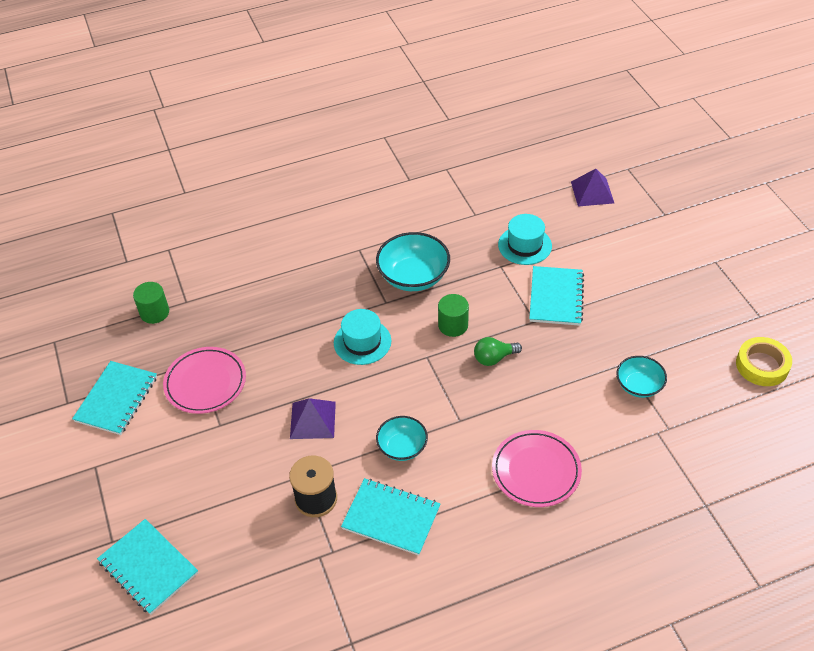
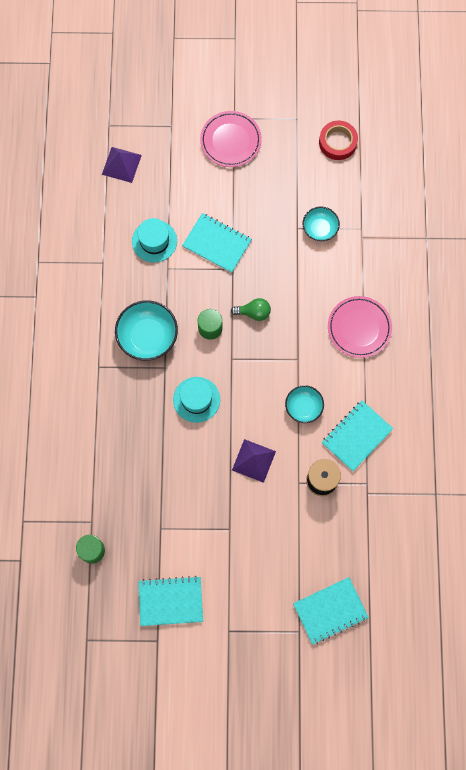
camera: 70 degrees left, 25 degrees up
turquoise notebook [72,361,157,435] -> turquoise notebook turned 45 degrees counterclockwise [138,576,203,626]
pink plate [163,347,246,414] -> pink plate moved to [200,111,262,167]
green light bulb [474,337,522,366] -> green light bulb turned 90 degrees counterclockwise [231,298,271,321]
yellow tape [736,337,792,386] -> red tape [319,121,358,160]

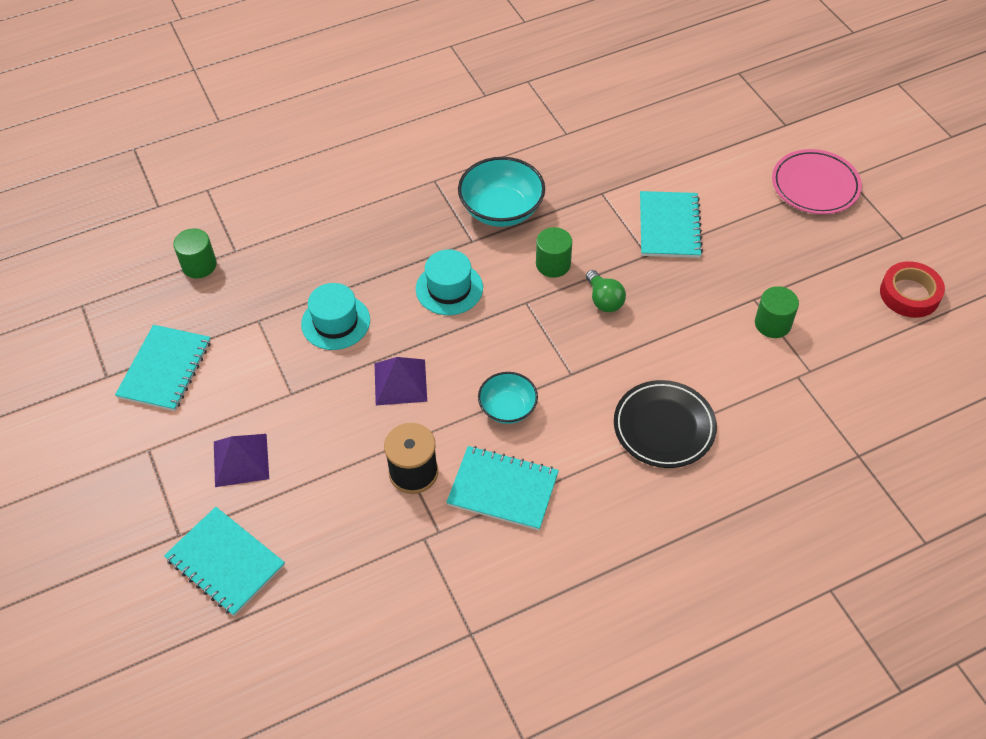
camera: 65 degrees right, 20 degrees down
purple pyramid [102,147,142,183] -> purple pyramid moved to [214,434,269,487]
turquoise hat [132,218,177,262] -> turquoise hat moved to [301,283,370,350]
turquoise notebook [138,576,203,626] -> turquoise notebook turned 45 degrees clockwise [115,325,211,411]
turquoise bowl [303,207,340,241] -> green cylinder [755,286,799,338]
pink plate [328,296,392,358] -> black plate [614,380,717,468]

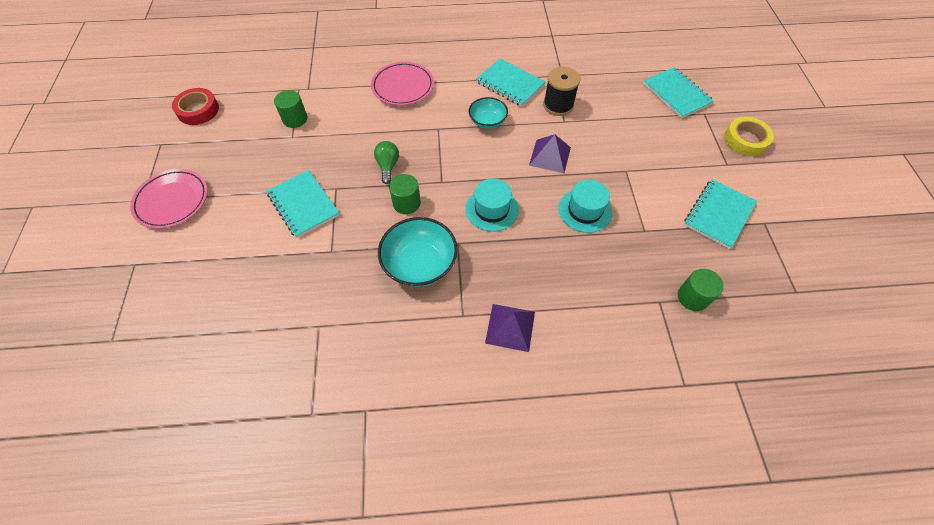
camera: 160 degrees left, 5 degrees up
purple pyramid [214,434,269,487] -> purple pyramid moved to [485,304,535,352]
black plate [614,380,717,468] -> pink plate [371,62,434,106]
turquoise notebook [640,191,703,258] -> turquoise notebook turned 60 degrees counterclockwise [266,170,340,238]
none -> yellow tape [724,117,774,156]

